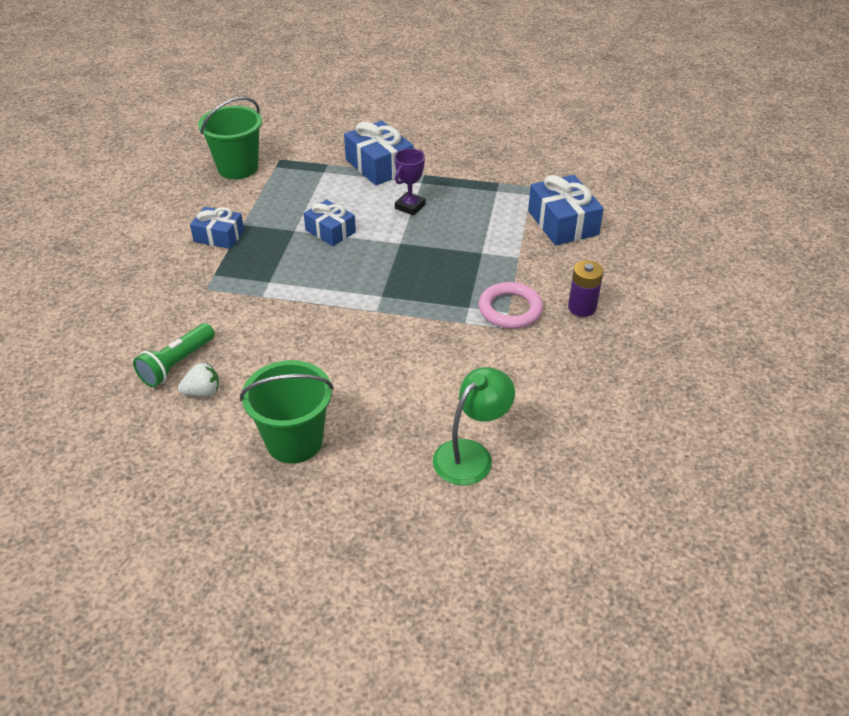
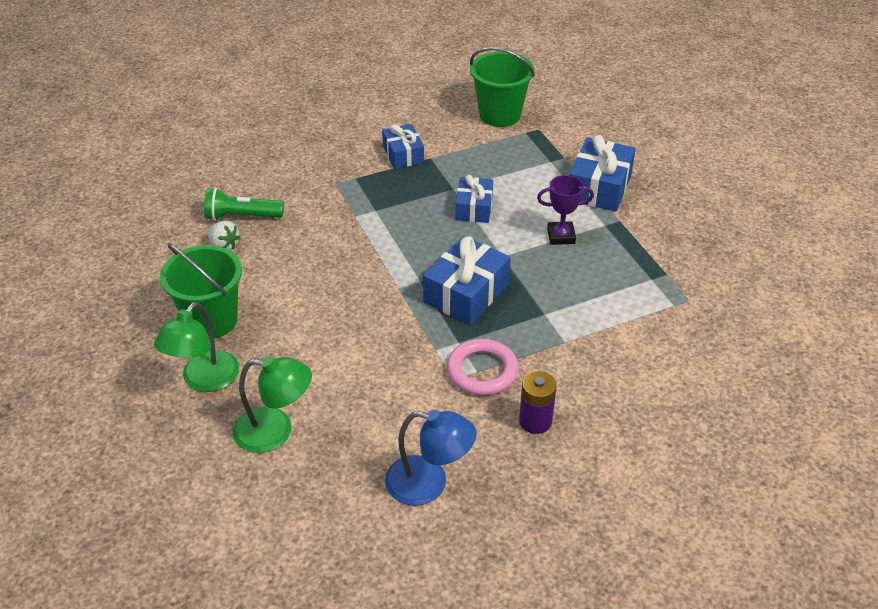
camera: 55 degrees right, 0 degrees up
blue gift [528,175,604,245] -> blue gift moved to [423,236,510,325]
none -> green lamp [154,302,239,392]
none -> blue lamp [385,410,477,506]

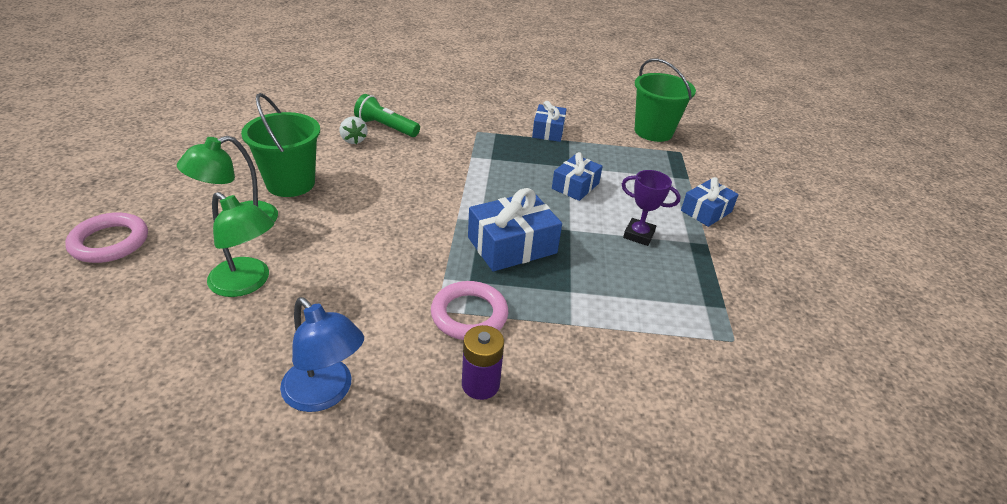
camera: 25 degrees right, 5 degrees down
blue gift [570,135,636,212] -> blue gift [681,177,739,227], size x0.64
none -> pink ring [65,212,148,263]

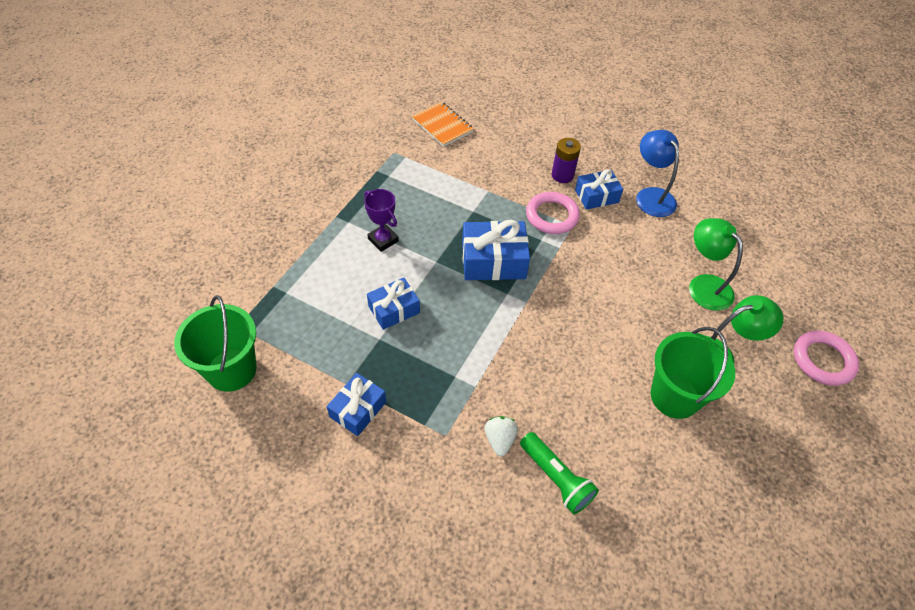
camera: 155 degrees left, 15 degrees up
white strawberry [340,116,368,144] -> white strawberry moved to [485,416,518,456]
blue gift [681,177,739,227] -> blue gift moved to [575,169,623,210]
none -> orange notebook [412,102,474,147]

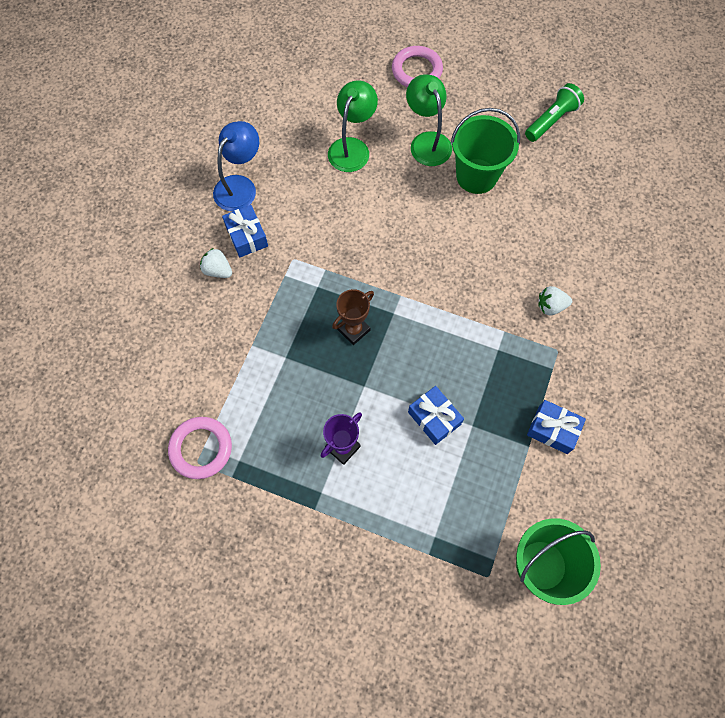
camera: 95 degrees left, 15 degrees up
orange notebook [412,102,474,147] -> none
blue gift [462,220,530,280] -> brown trophy [332,289,374,345]
green flashlight [520,432,599,514] -> green flashlight moved to [525,83,584,142]
pink ring [526,192,580,234] -> pink ring moved to [168,417,232,479]
purple battery [552,138,581,183] -> white strawberry [200,248,232,278]
blue lamp [636,130,679,217] -> blue lamp turned 150 degrees clockwise [213,121,259,212]
green lamp [689,218,743,311] -> green lamp turned 150 degrees clockwise [328,80,378,172]

